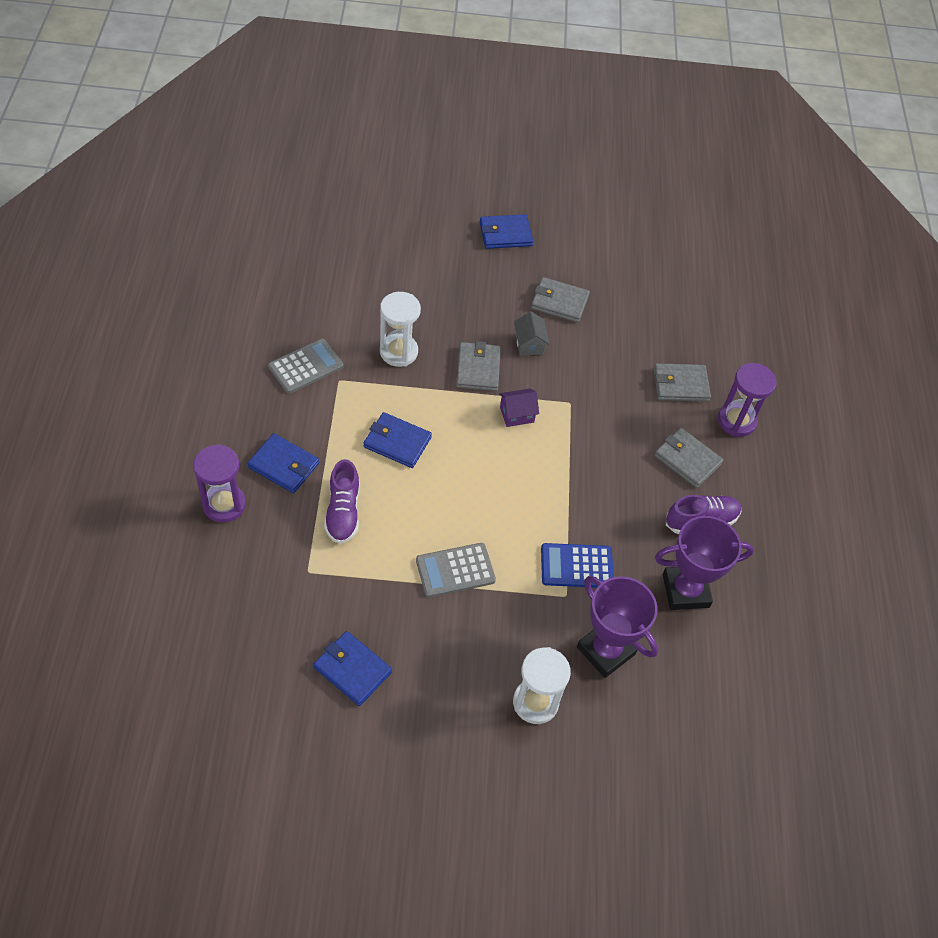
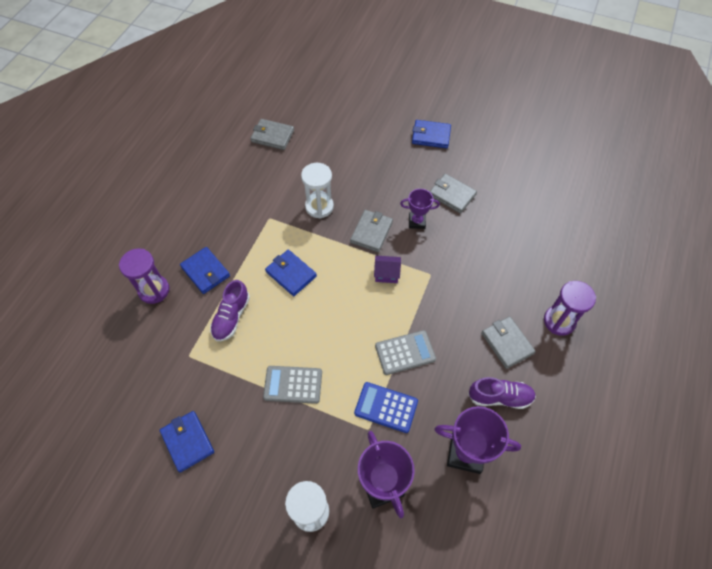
camera: 25 degrees right, 5 degrees up
grey calculator [268,339,343,394] -> grey calculator moved to [375,330,436,375]
grey house [514,311,549,356] -> purple trophy [400,189,440,229]
grey wallet [654,363,711,402] -> grey wallet moved to [250,119,294,150]

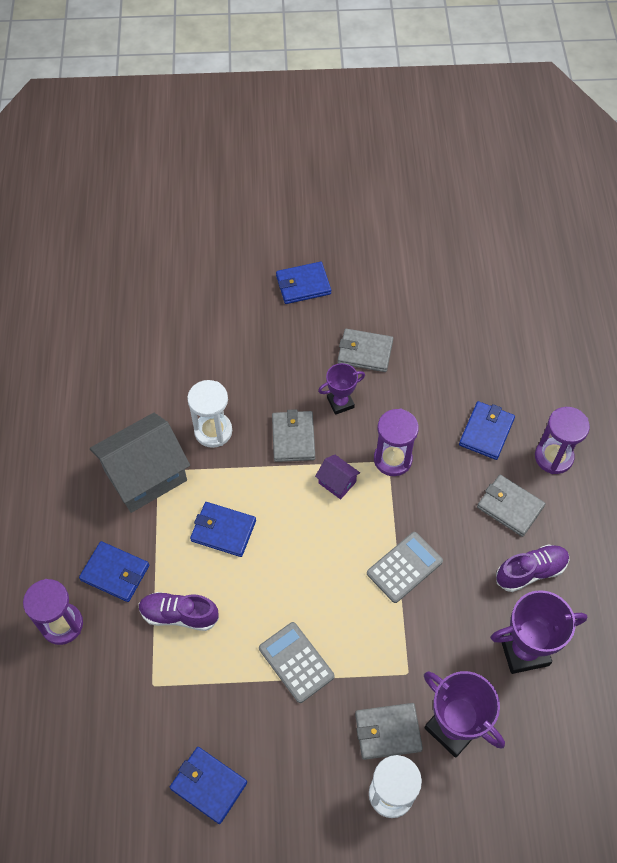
camera: 25 degrees left, 0 degrees up
purple shoe [210,280,250,341] -> purple shoe turned 105 degrees clockwise [139,592,219,631]
grey wallet [250,119,294,150] -> grey wallet moved to [355,703,423,760]
grey calculator [263,366,322,404] -> grey calculator turned 75 degrees clockwise [259,622,335,703]
blue calculator [354,382,418,433] -> none
purple house [374,256,401,283] -> purple house turned 60 degrees clockwise [315,455,360,499]
none -> grey house [90,413,190,513]
none -> purple hourglass [374,409,419,476]
none -> blue wallet [459,401,515,460]

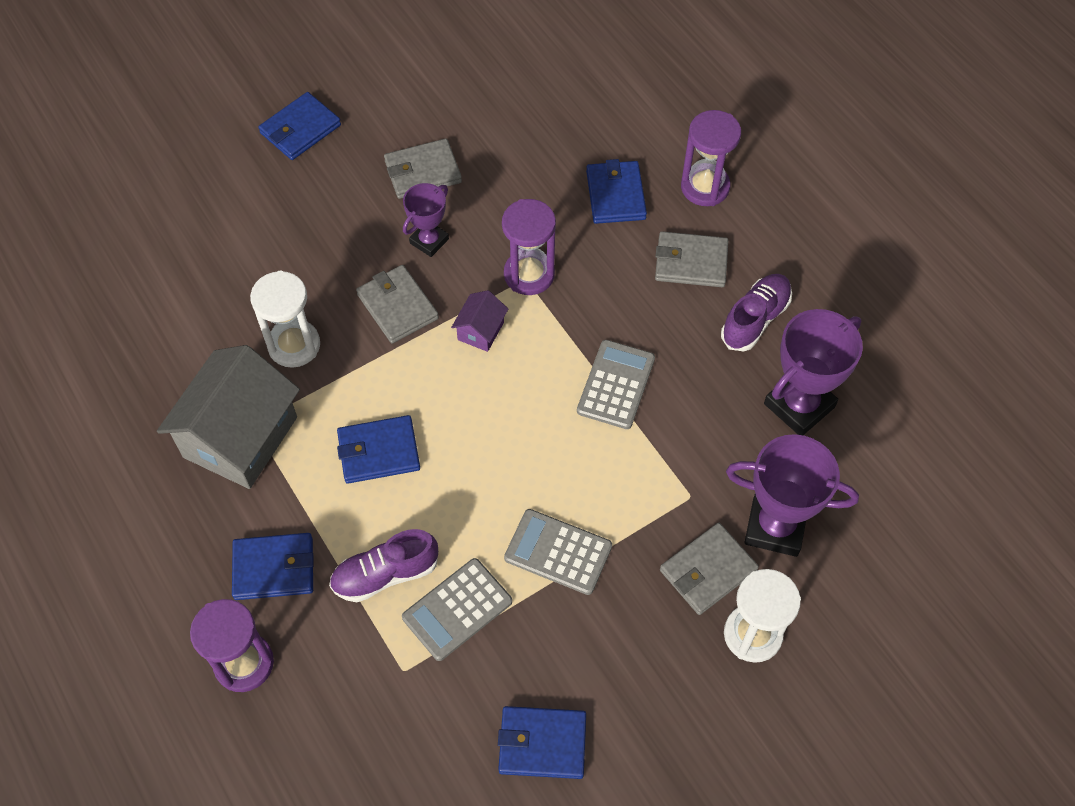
camera: 30 degrees left, 0 degrees up
purple house [315,455,360,499] -> purple house turned 75 degrees counterclockwise [451,290,508,352]
none -> grey calculator [402,558,512,661]

